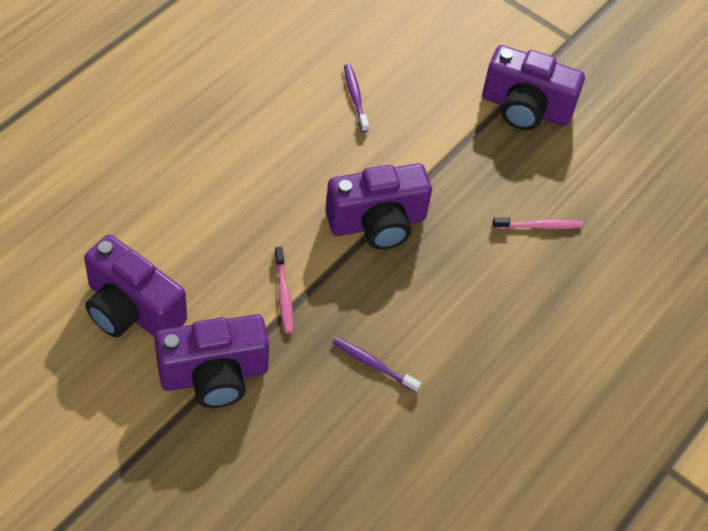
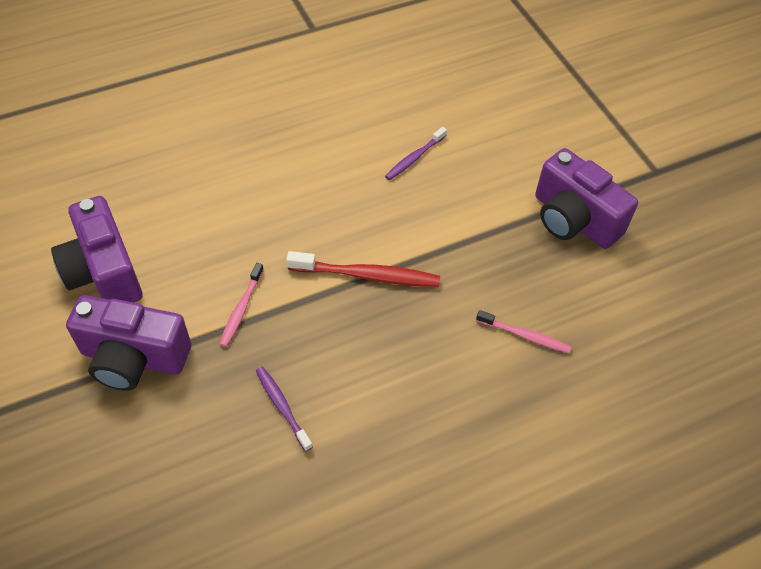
camera: 30 degrees right, 0 degrees up
purple camera [325,163,432,250] -> red toothbrush [286,251,440,287]
purple toothbrush [344,64,369,132] -> purple toothbrush turned 150 degrees counterclockwise [385,127,447,180]

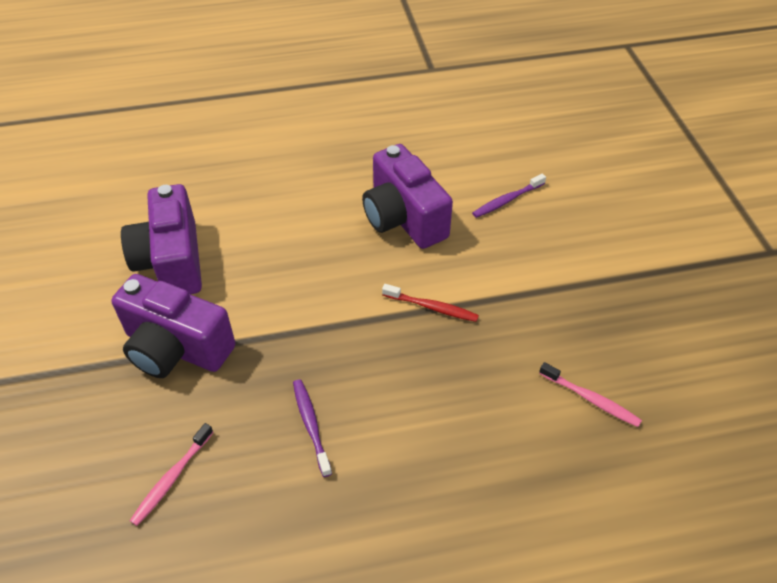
camera: 15 degrees right, 5 degrees down
pink toothbrush [220,263,264,347] -> pink toothbrush moved to [130,423,214,526]
red toothbrush [286,251,440,287] -> red toothbrush [382,284,479,322], size x0.61
purple camera [535,148,638,249] -> purple camera moved to [362,144,453,249]

